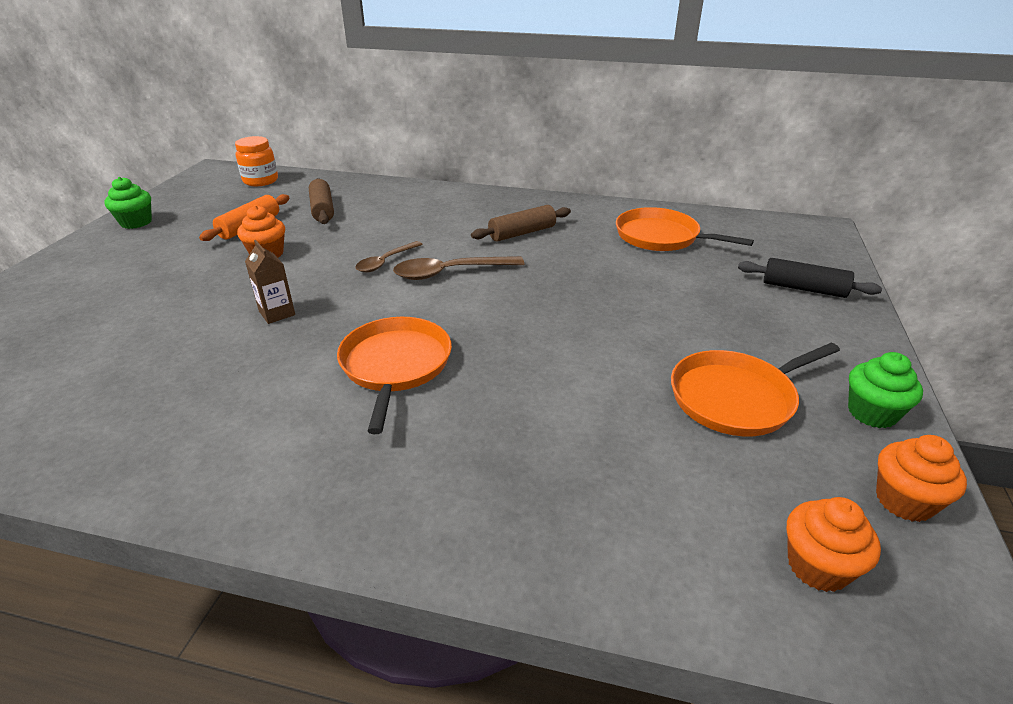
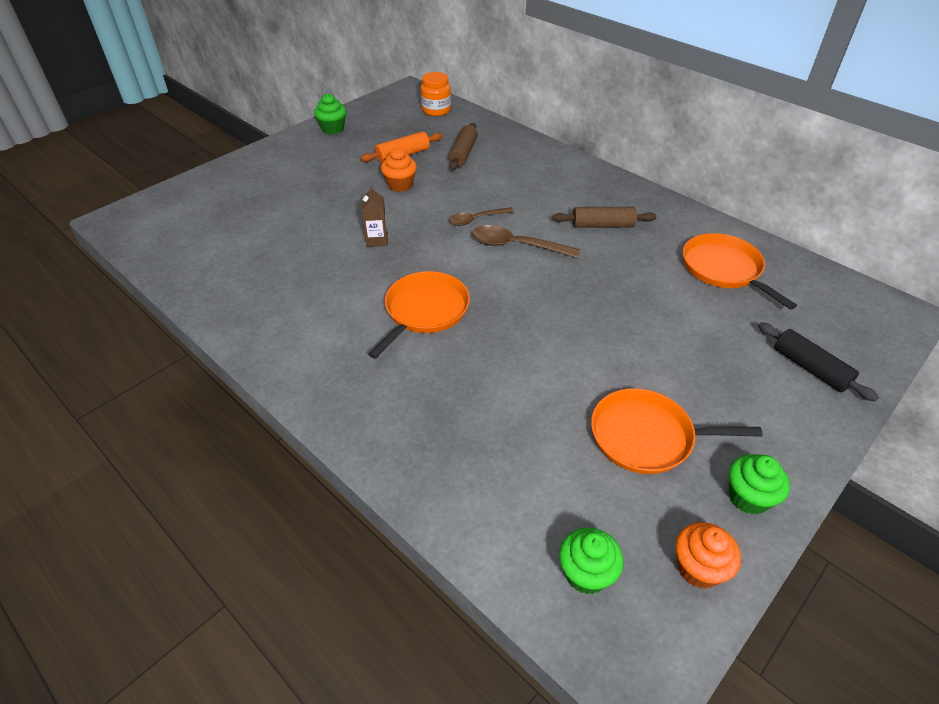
camera: 30 degrees right, 10 degrees up
orange cupcake [787,497,881,592] -> green cupcake [559,528,624,594]

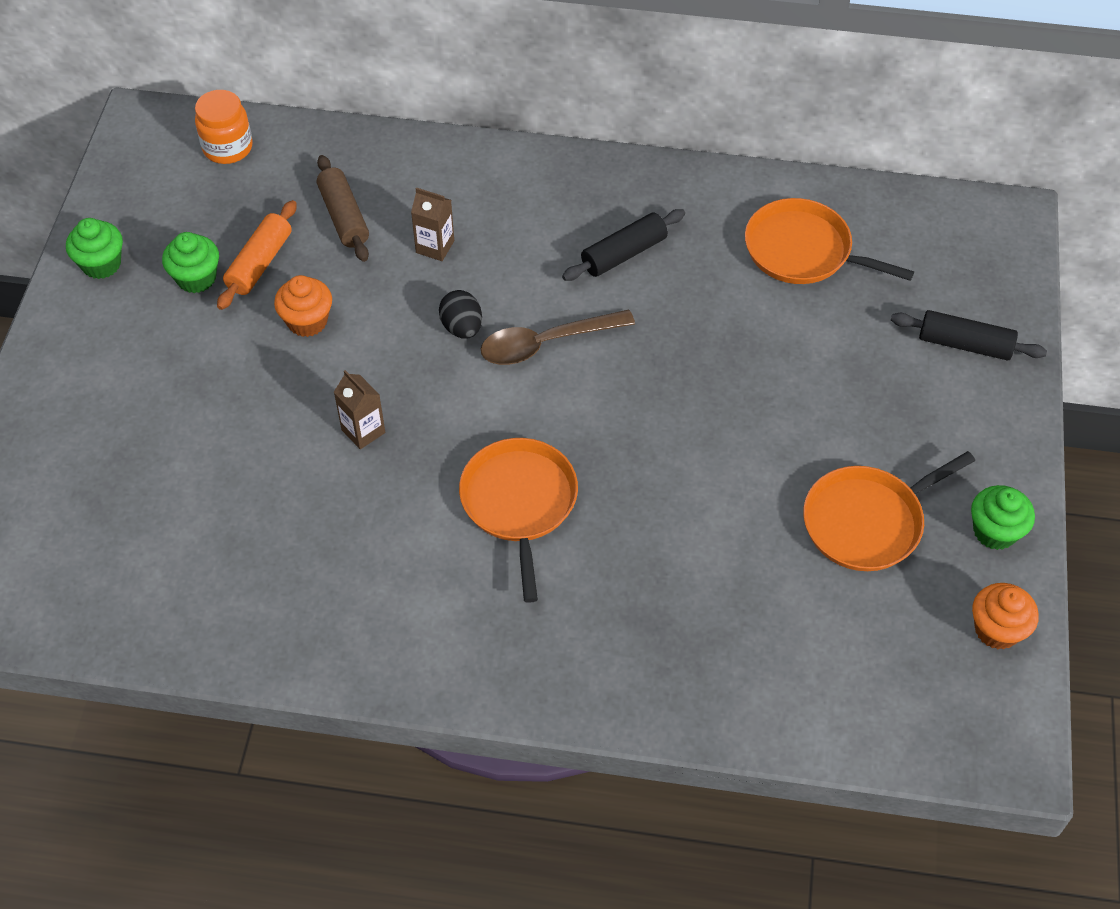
camera: 35 degrees left, 10 degrees up
brown spoon [449,207,514,226] -> black egg [439,290,482,339]
brown rolling pin [553,207,656,228] -> black rolling pin [562,209,685,281]
green cupcake [559,528,624,594] -> green cupcake moved to [162,232,219,293]
none -> brown carton [411,187,454,261]

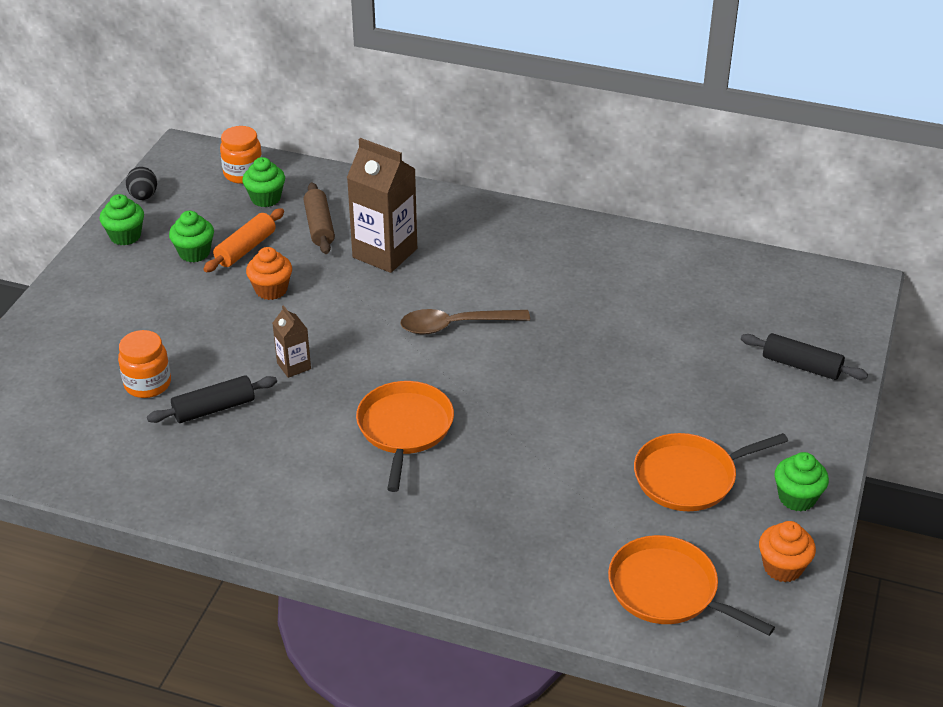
camera: 10 degrees right, 15 degrees down
brown carton [411,187,454,261] -> brown carton [347,138,417,273], size x2.00
black egg [439,290,482,339] -> black egg moved to [126,167,157,200]
black rolling pin [562,209,685,281] -> black rolling pin moved to [147,375,277,423]
orange pan [745,198,914,284] -> orange pan moved to [608,535,775,636]
none -> orange jar [118,330,171,398]
none -> green cupcake [242,157,285,207]

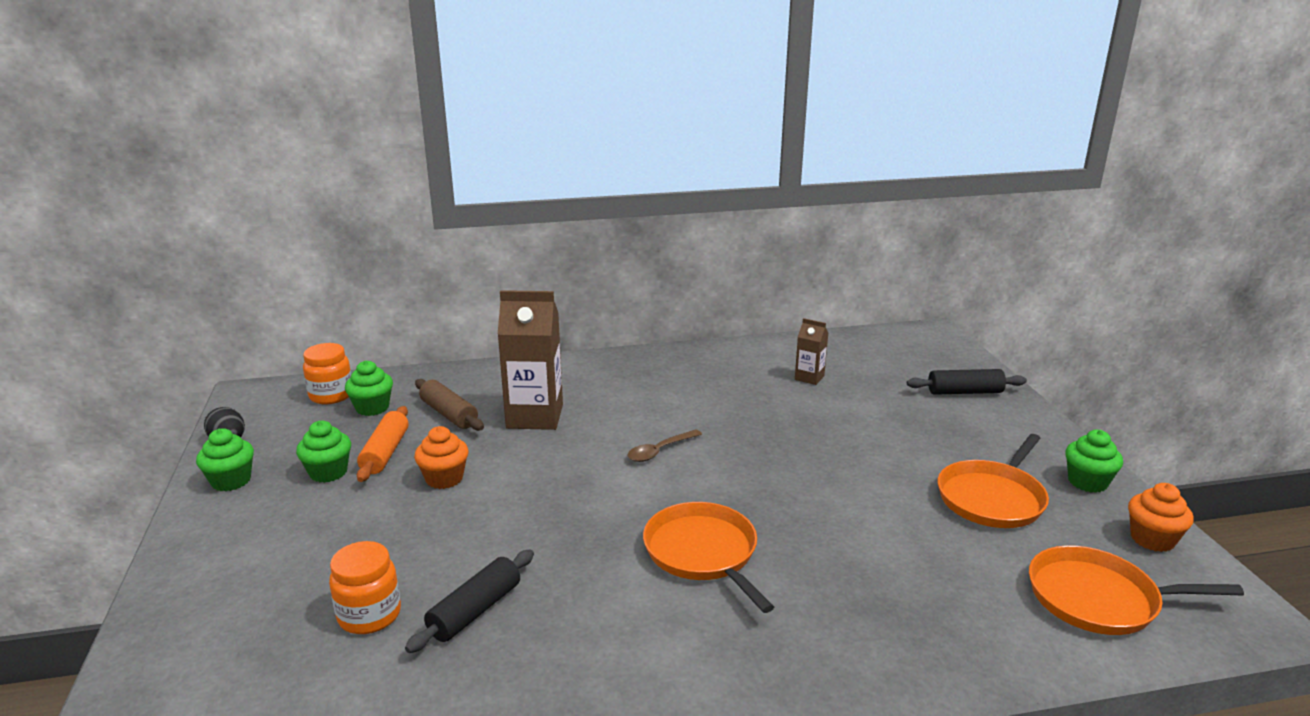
camera: 30 degrees left, 15 degrees down
brown carton [272,305,311,378] -> brown carton moved to [795,318,828,385]
brown spoon [400,309,530,334] -> brown spoon [627,429,702,462], size x0.65

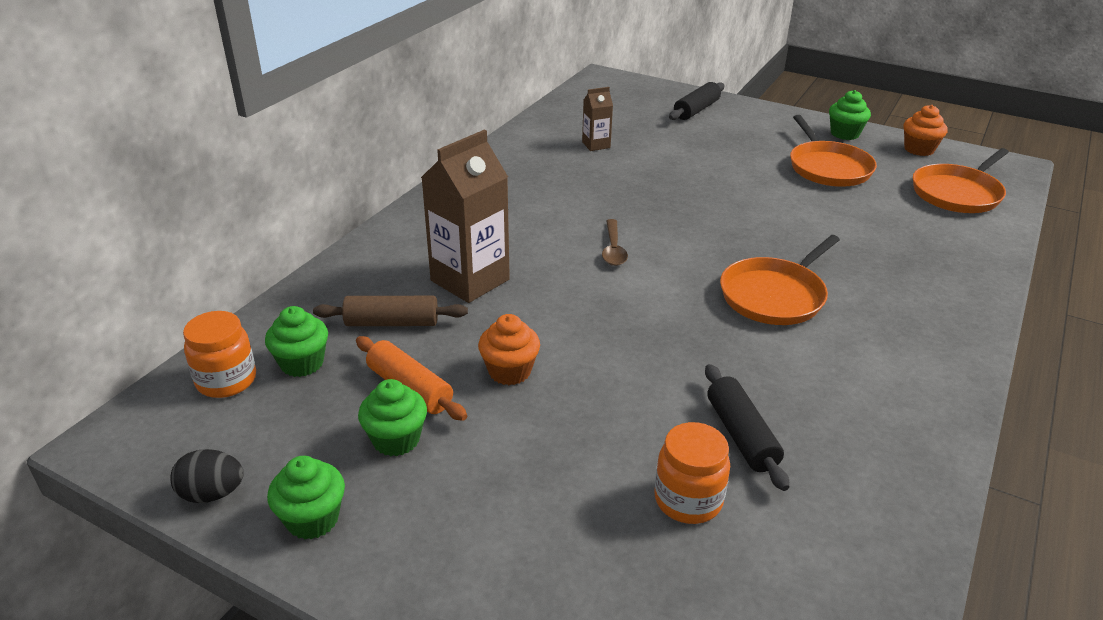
camera: 50 degrees left, 10 degrees up
orange pan [643,502,774,613] -> orange pan turned 60 degrees counterclockwise [720,235,840,325]

